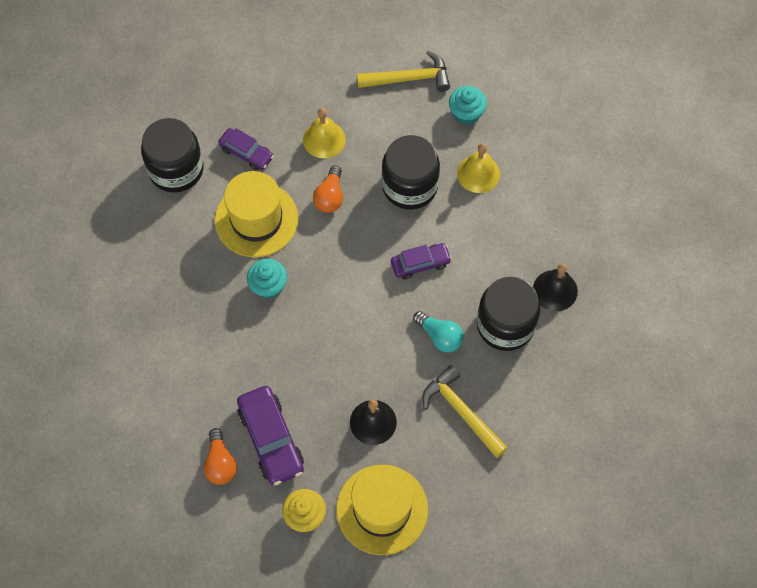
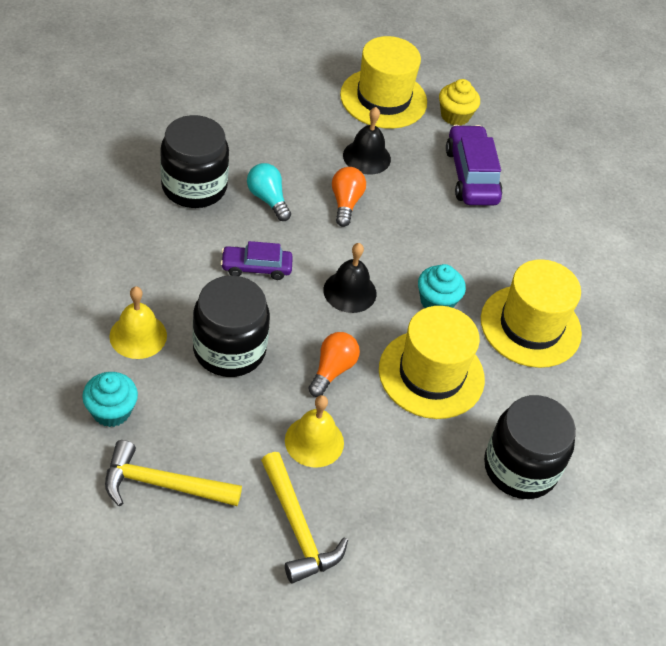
camera: 170 degrees left, 15 degrees down
orange light bulb [204,428,237,485] -> orange light bulb moved to [332,167,366,227]
purple car [218,128,274,171] -> none
yellow hammer [422,365,508,458] -> yellow hammer moved to [261,452,348,584]
black bell [533,263,578,311] -> black bell moved to [323,243,376,313]
none -> yellow hat [481,259,582,368]

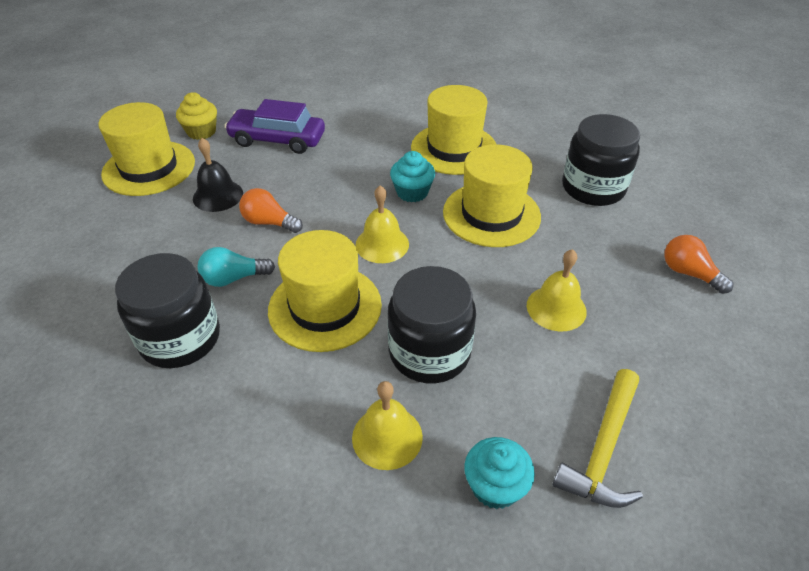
camera: 65 degrees left, 5 degrees down
purple car [220,241,293,280] -> yellow hat [268,230,382,352]
yellow hammer [261,452,348,584] -> none
orange light bulb [308,332,360,397] -> orange light bulb moved to [664,235,733,294]
black bell [323,243,376,313] -> yellow bell [355,185,409,263]

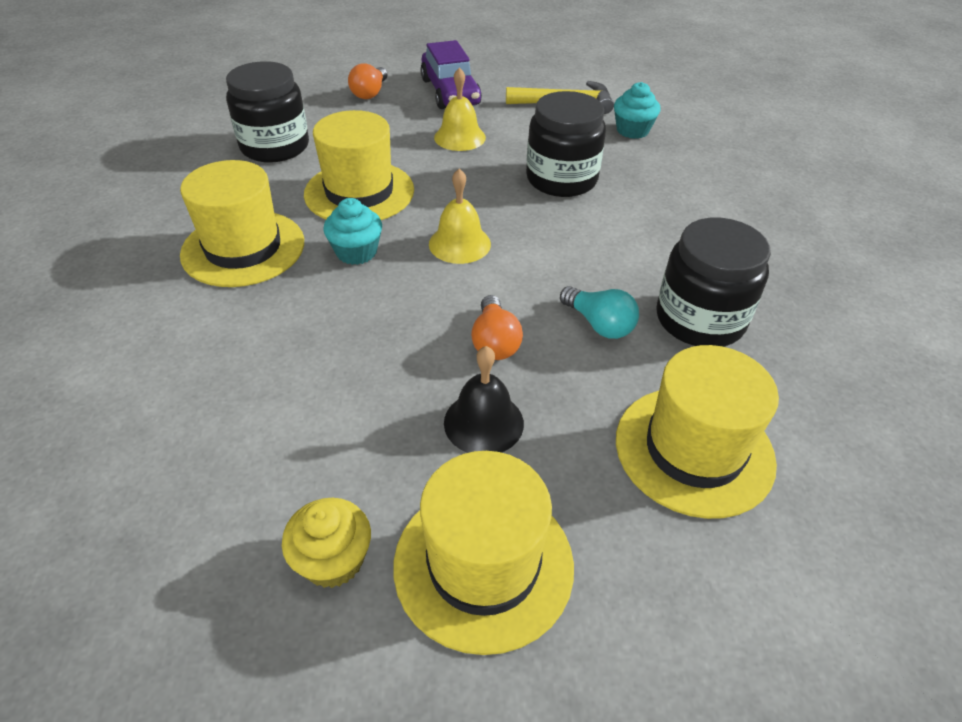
camera: 120 degrees left, 0 degrees up
purple car [224,99,325,154] -> purple car moved to [420,40,482,109]
yellow hat [268,230,382,352] -> yellow hat moved to [616,345,779,519]
yellow bell [352,381,423,470] -> none

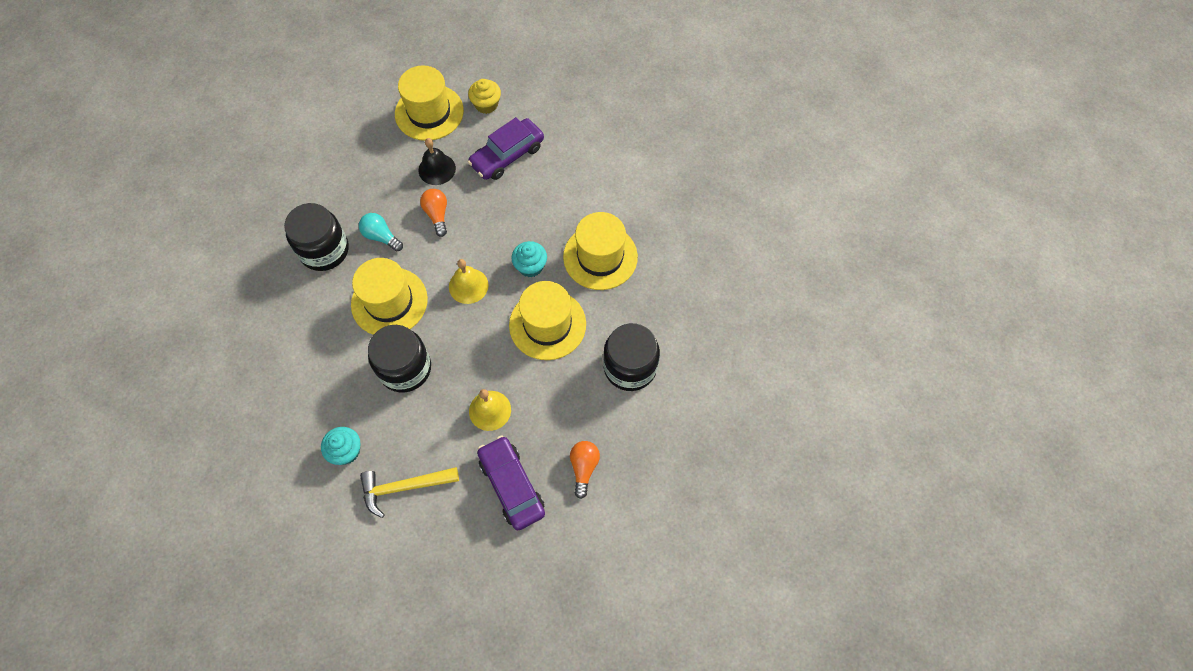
camera: 170 degrees right, 20 degrees up
yellow hat [616,345,779,519] -> yellow hat moved to [351,258,428,335]
none -> purple car [468,117,544,180]

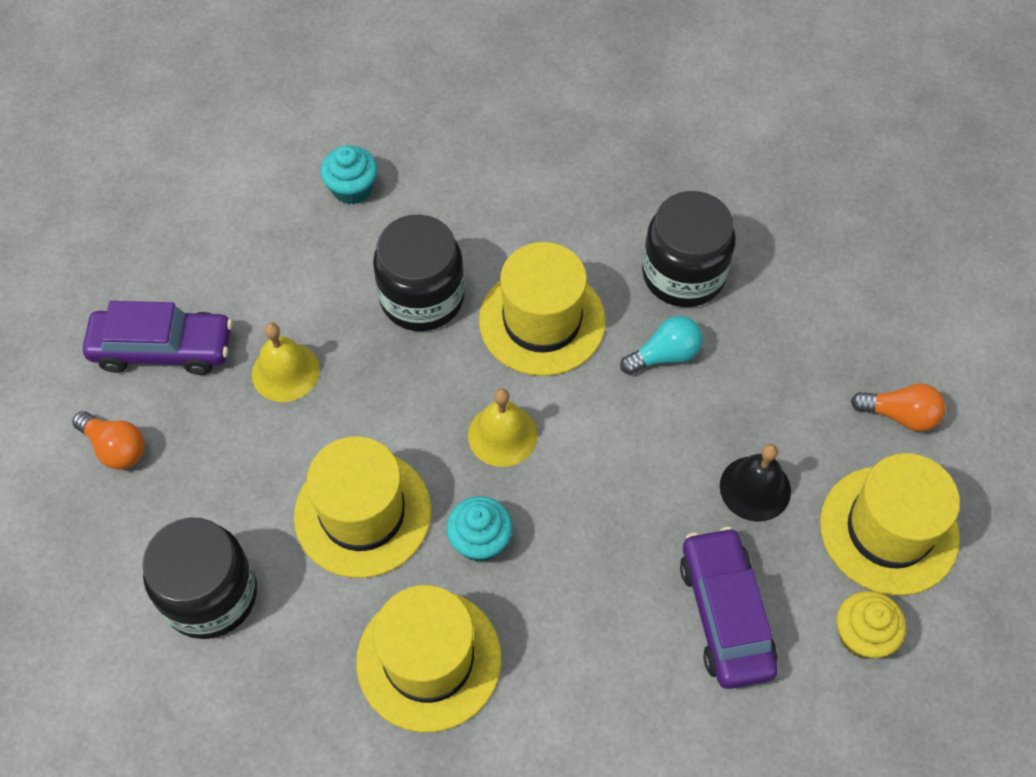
camera: 120 degrees right, 5 degrees down
yellow hammer [360,467,459,518] -> none
orange light bulb [420,189,447,237] -> orange light bulb moved to [851,383,945,432]

